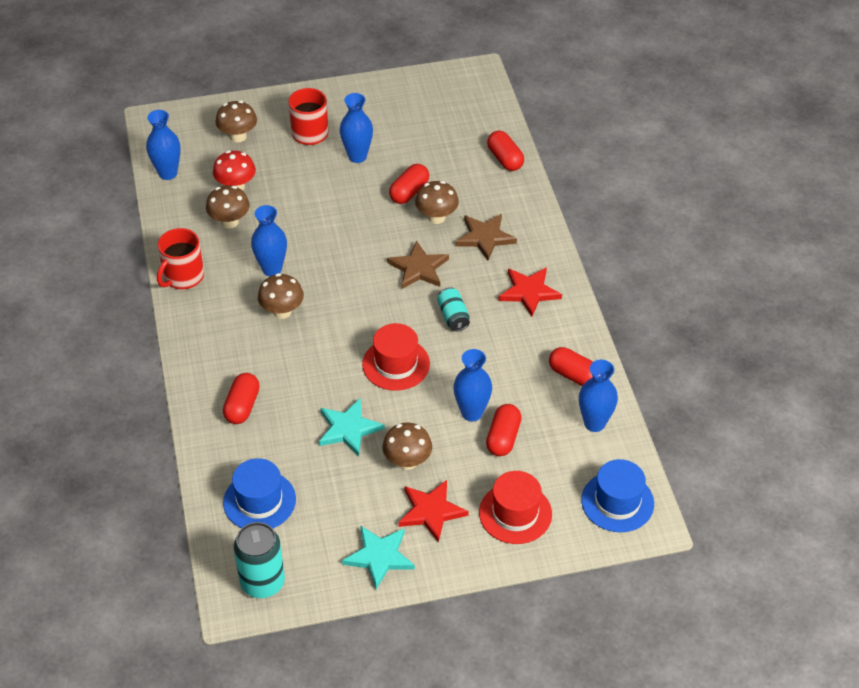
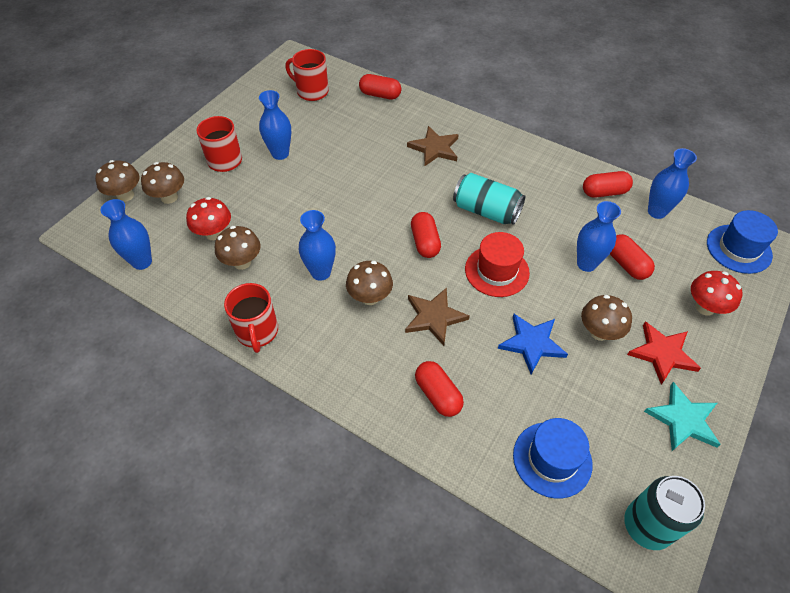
camera: 45 degrees left, 5 degrees up
turquoise star [319,398,385,456] -> blue star [498,314,568,374]
brown star [387,240,449,289] -> brown star moved to [405,287,470,346]
red capsule [389,164,429,204] -> red capsule moved to [411,212,441,258]
brown mushroom [415,181,459,224] -> brown mushroom moved to [95,160,140,202]
turquoise can [437,287,470,331] -> turquoise can [453,173,525,225], size x1.66
red hat [479,471,552,544] -> red mushroom [691,271,742,316]
red star [499,267,562,317] -> none
none -> red mug [285,49,329,101]

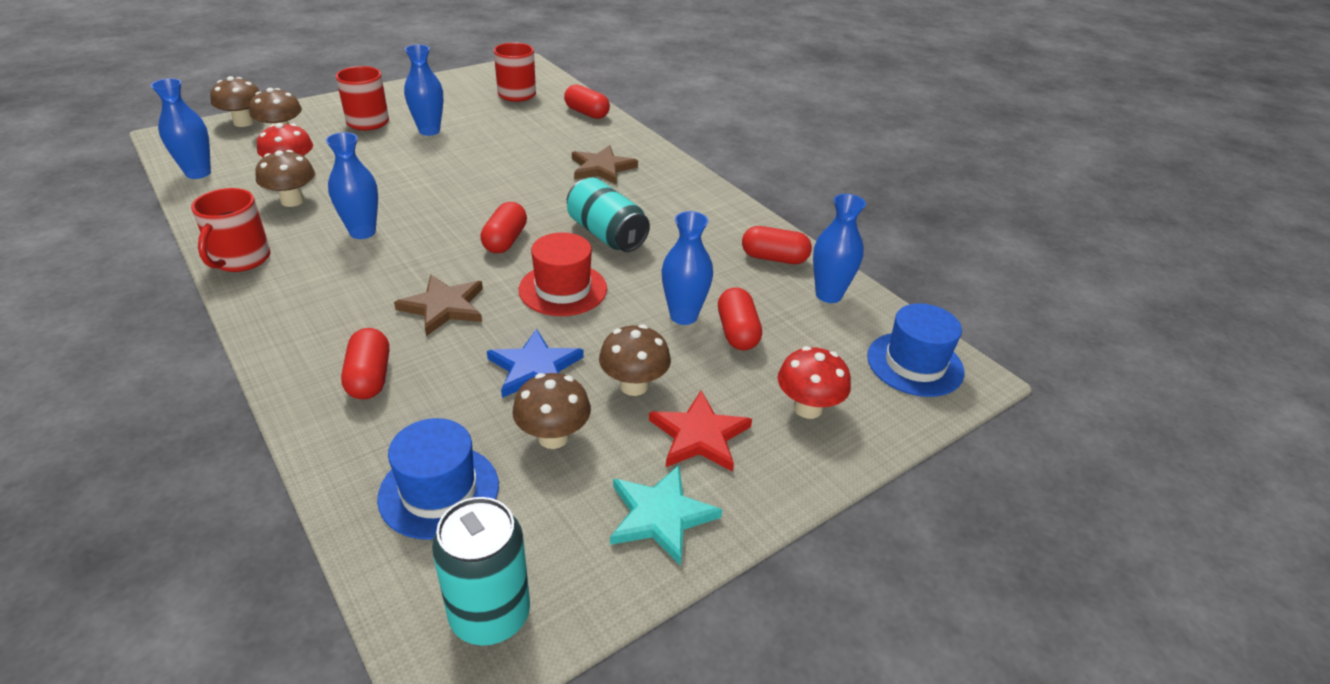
camera: 20 degrees right, 15 degrees down
brown mushroom [346,261,393,305] -> brown mushroom moved to [512,373,591,449]

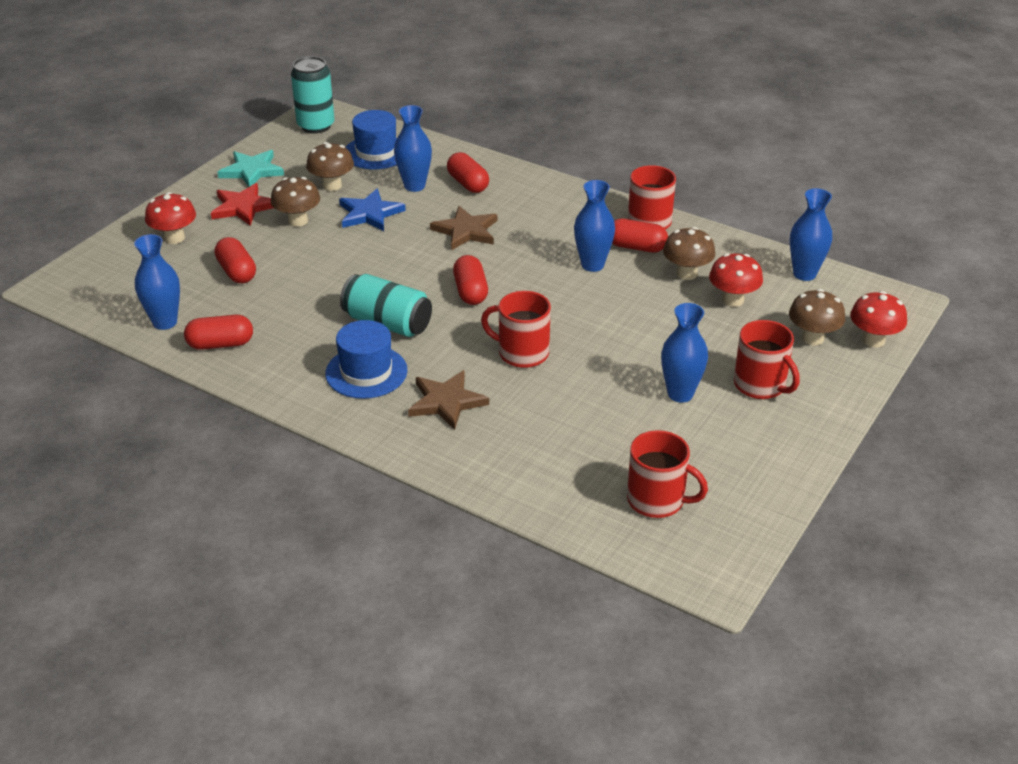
camera: 160 degrees right, 0 degrees up
brown mushroom [210,76,260,127] -> red mushroom [850,291,907,348]
red hat [519,232,607,316] -> none
red capsule [564,84,610,119] -> red capsule moved to [612,219,668,253]
blue vase [662,211,713,325] -> blue vase moved to [394,105,432,192]
blue hat [867,303,964,397] -> blue hat moved to [325,320,408,399]
none -> red mug [481,291,551,368]

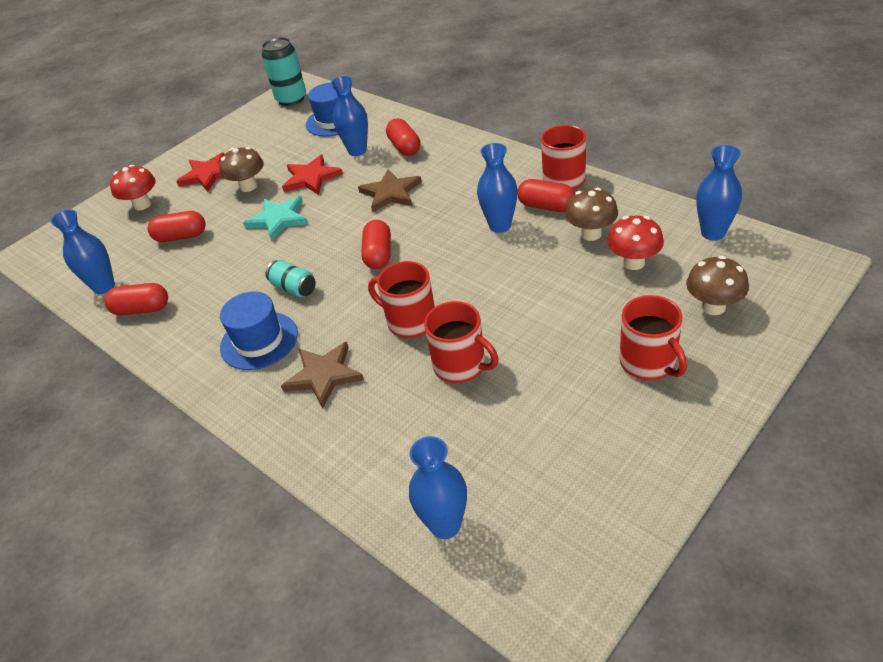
camera: 15 degrees right, 5 degrees up
red capsule [214,237,256,283] -> red capsule turned 75 degrees counterclockwise [148,211,206,242]
turquoise star [218,150,284,187] -> turquoise star moved to [243,196,308,241]
brown mushroom [306,142,354,191] -> none
blue star [339,189,406,231] -> red star [282,155,343,195]
turquoise can [340,274,432,337] -> turquoise can [266,260,316,297], size x0.60
red mug [627,430,708,518] -> red mug moved to [424,301,498,383]
blue vase [661,303,708,403] -> blue vase moved to [409,436,467,539]
red mushroom [850,291,907,348] -> none

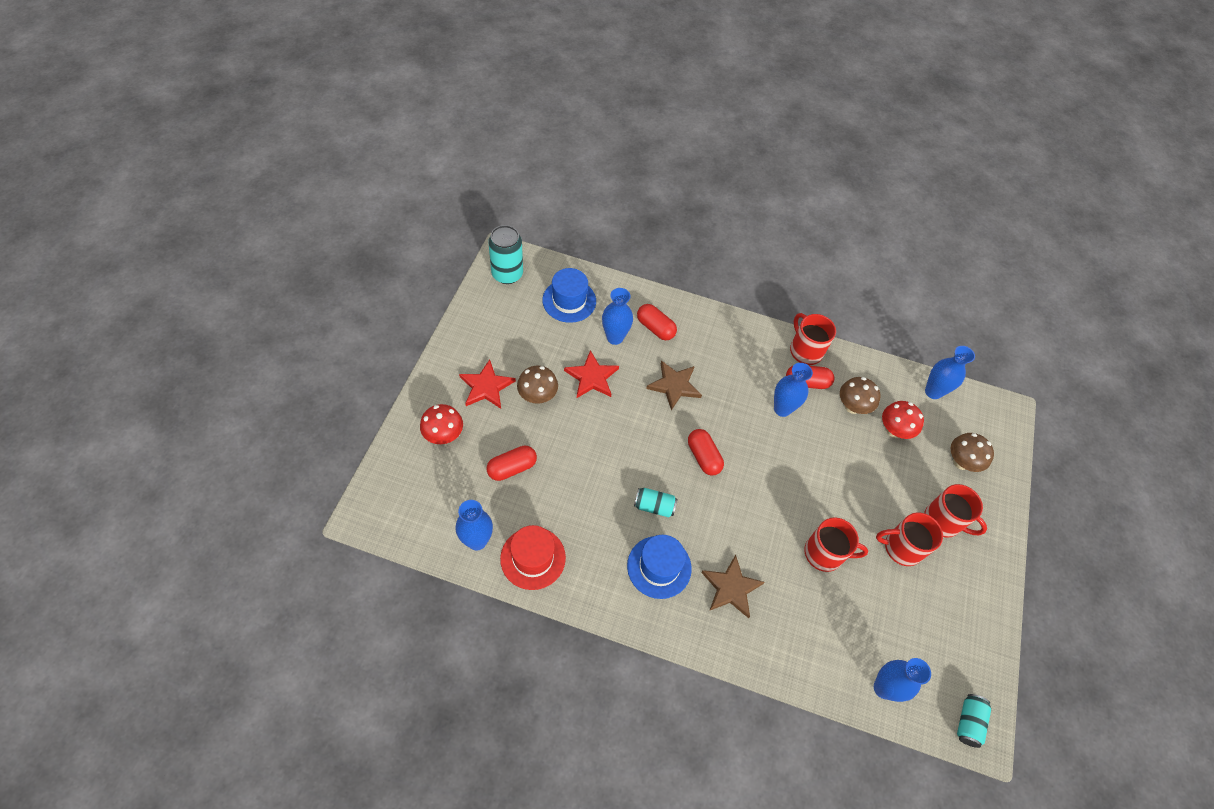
camera: 35 degrees left, 15 degrees up
red capsule [104,283,168,315] -> red hat [500,525,566,590]
turquoise star [243,196,308,241] -> none
red mug [368,261,435,338] -> red mug moved to [876,513,943,566]
none -> turquoise can [957,694,991,748]

